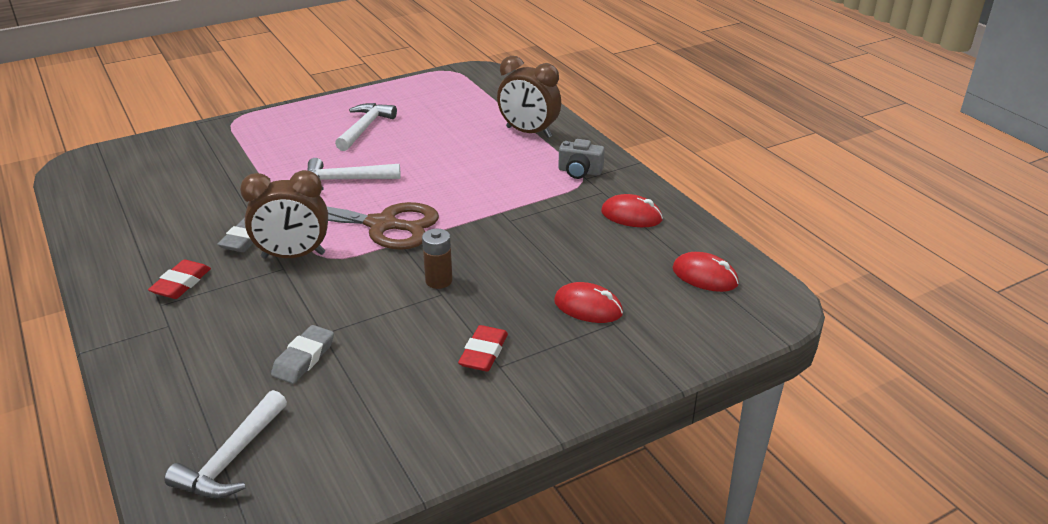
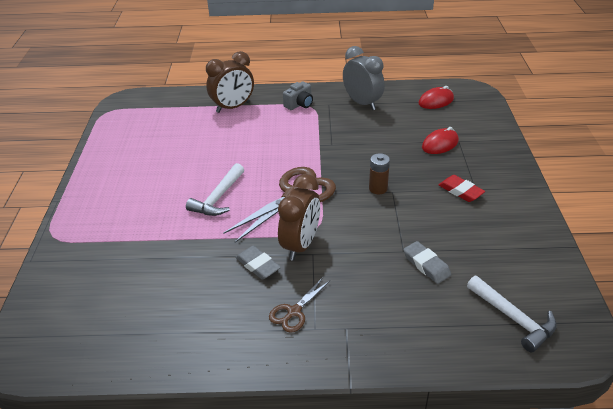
camera: 60 degrees left, 5 degrees up
red eraser [148,260,211,299] -> brown scissors [269,277,330,333]
white hammer [335,103,397,151] -> none
red mouse [601,194,663,227] -> grey clock [343,46,385,110]

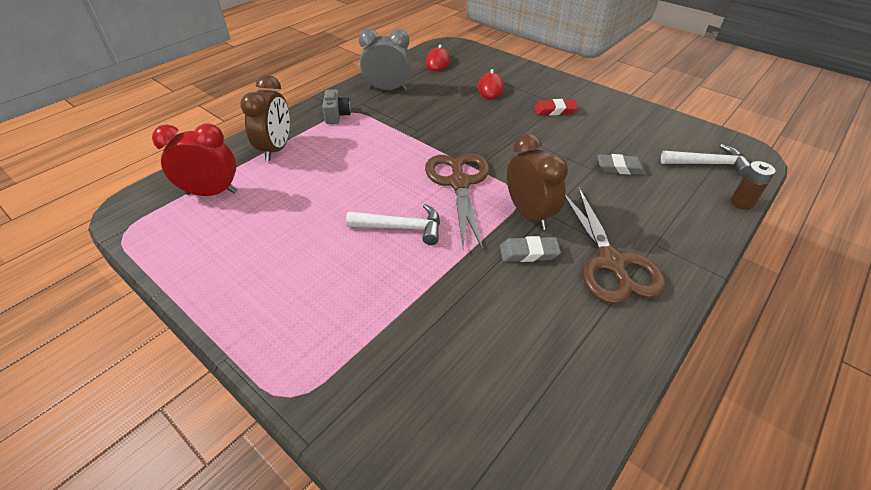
camera: 50 degrees left, 5 degrees up
white hammer [186,163,244,216] -> white hammer turned 60 degrees counterclockwise [346,204,440,245]
brown scissors [269,277,330,333] -> brown scissors [565,187,666,304], size x1.97
brown battery [369,153,390,194] -> brown battery moved to [731,161,776,210]
none -> red clock [152,123,237,196]

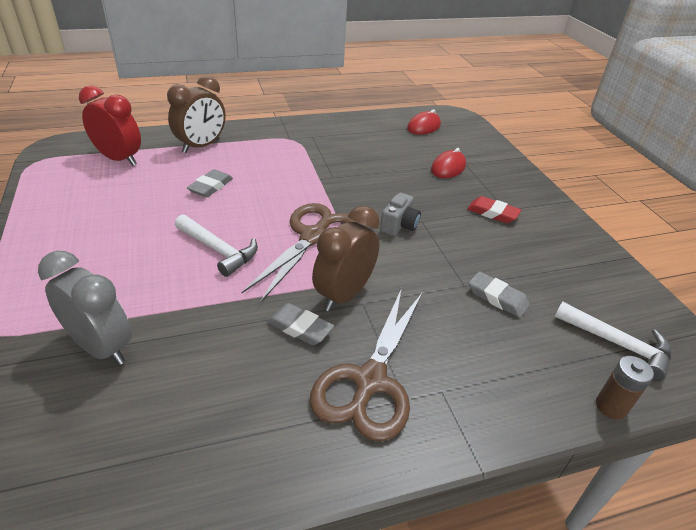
camera: 30 degrees right, 5 degrees down
grey camera [322,90,351,124] -> grey camera moved to [380,192,421,236]
grey clock [359,29,411,90] -> grey clock moved to [38,251,132,365]
brown clock [507,134,568,230] -> brown clock turned 150 degrees counterclockwise [312,205,380,311]
none -> grey eraser [187,169,233,197]

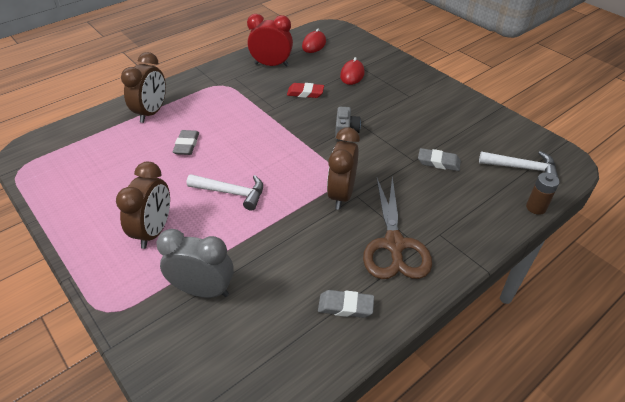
camera: 20 degrees left, 5 degrees up
red clock [79,85,141,166] -> red clock moved to [247,14,293,67]
brown scissors [241,203,358,303] -> none
grey eraser [267,303,334,345] -> grey eraser moved to [318,290,374,318]
red eraser [467,196,521,223] -> red eraser moved to [287,83,324,98]
none -> brown clock [116,162,170,249]

